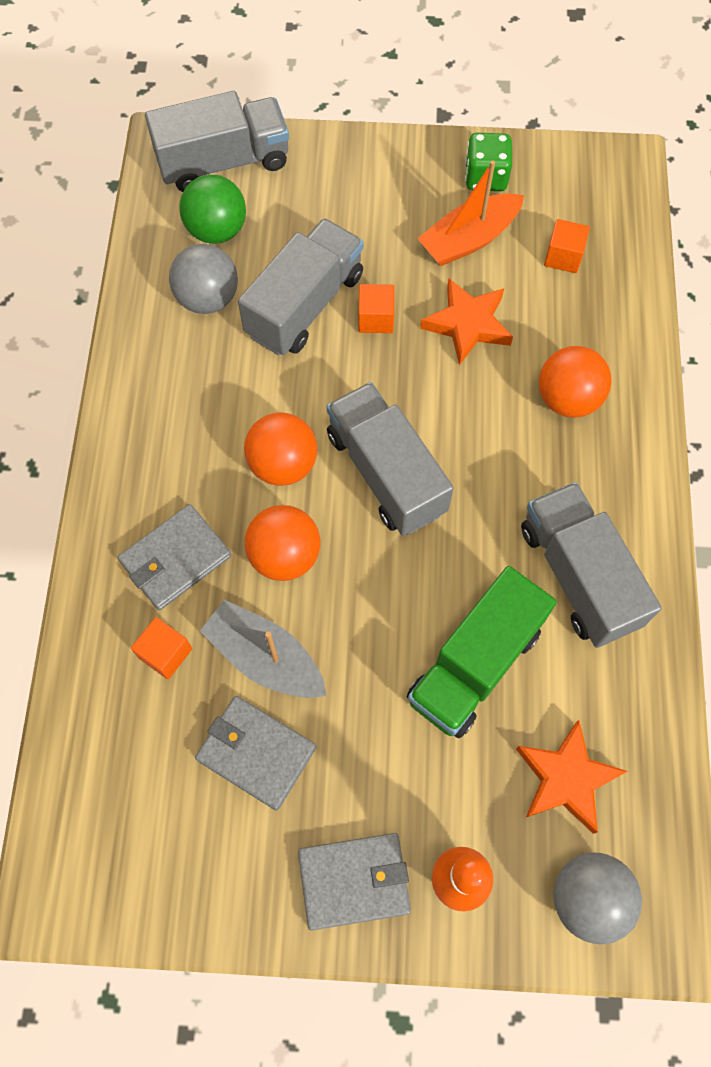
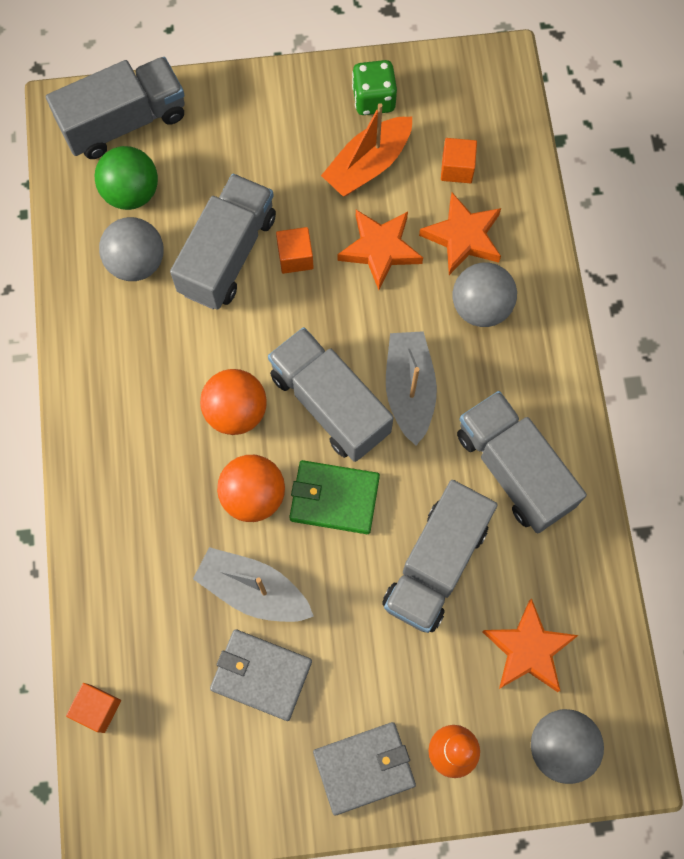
camera: 10 degrees left, 5 degrees up
grey wallet [118,504,231,610] -> none
orange cube [131,617,192,679] -> orange cube moved to [66,683,121,733]
green truck [407,566,557,738] -> grey truck [382,480,498,633]
orange ball [539,346,612,418] -> grey ball [453,263,517,327]
none -> green wallet [289,460,380,534]
none -> grey boat [386,331,437,445]
none -> orange star [419,193,501,275]

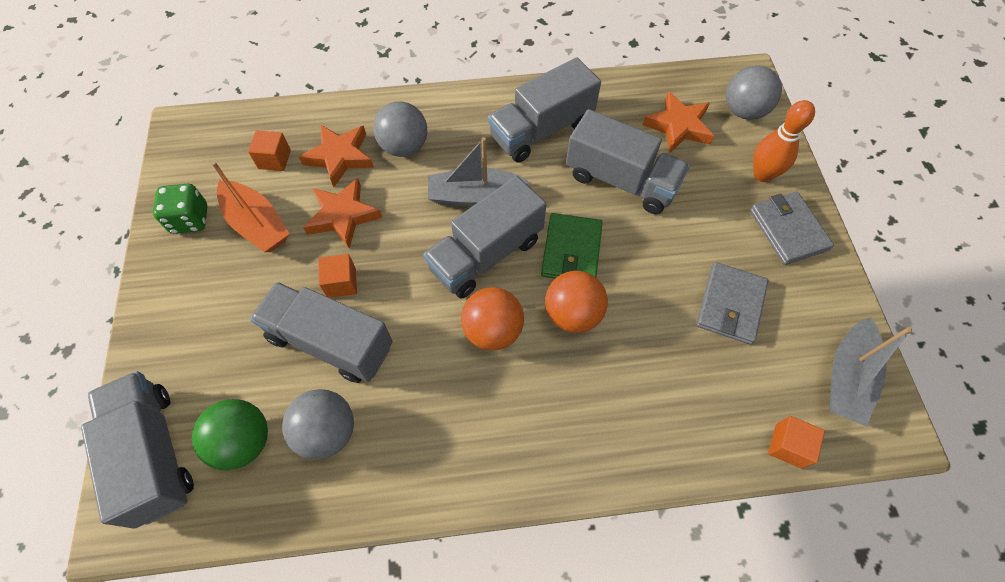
camera: 90 degrees left, 10 degrees down
grey boat [193,547,314,622] -> grey boat moved to [829,317,912,427]

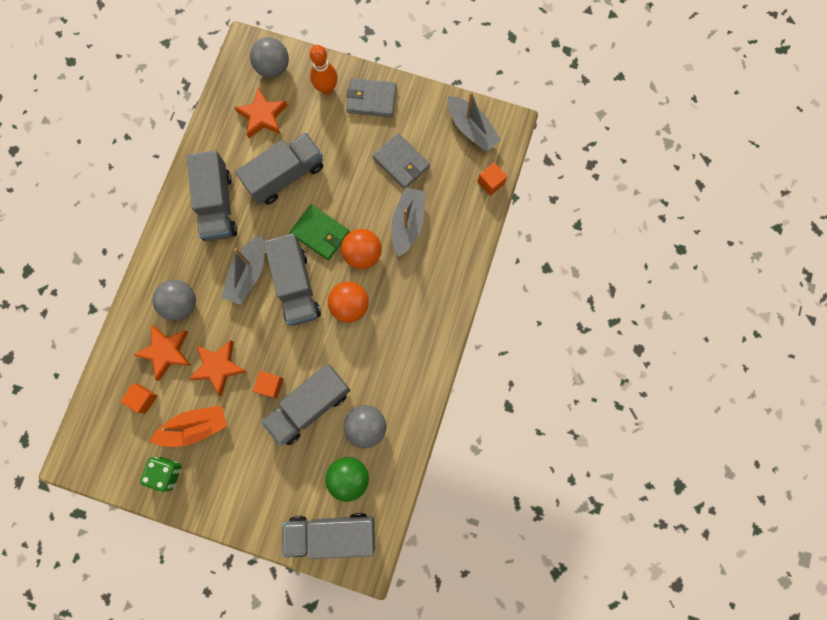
camera: 65 degrees left, 15 degrees up
none -> grey boat [391,187,425,257]

